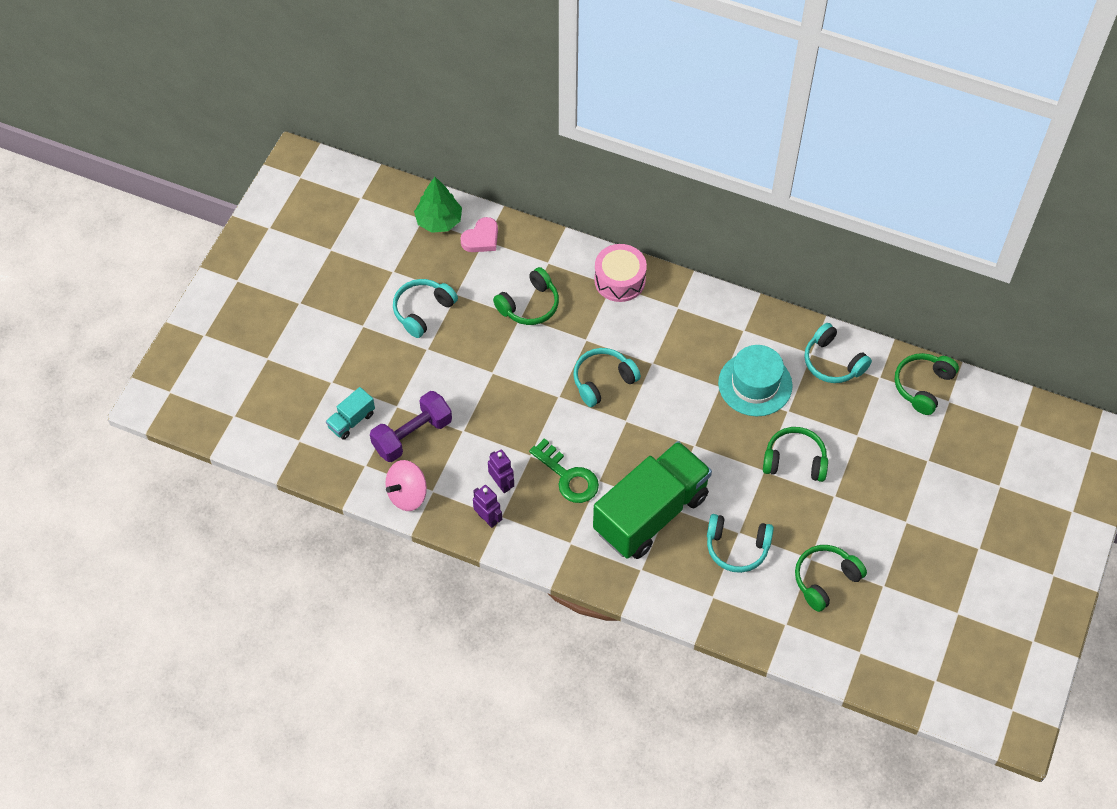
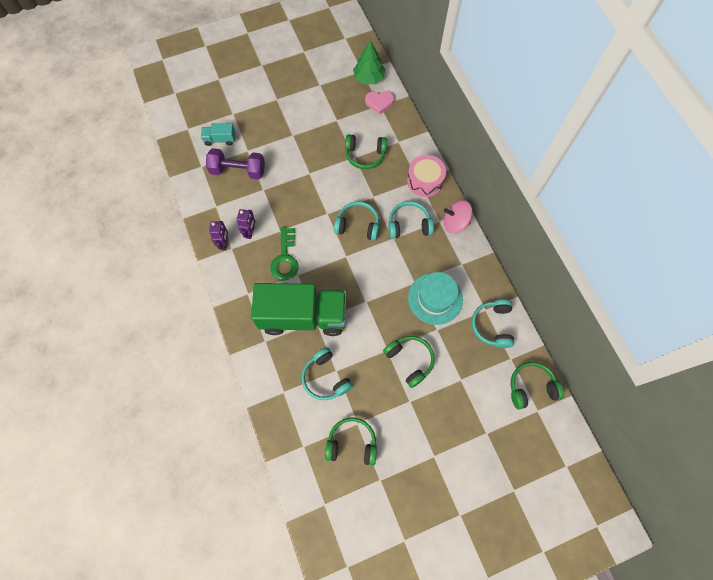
camera: 45 degrees right, 10 degrees up
pink spinning top [385,460,427,511] -> pink spinning top moved to [444,200,472,234]
turquoise headphones [393,279,458,338] -> turquoise headphones moved to [389,201,434,239]

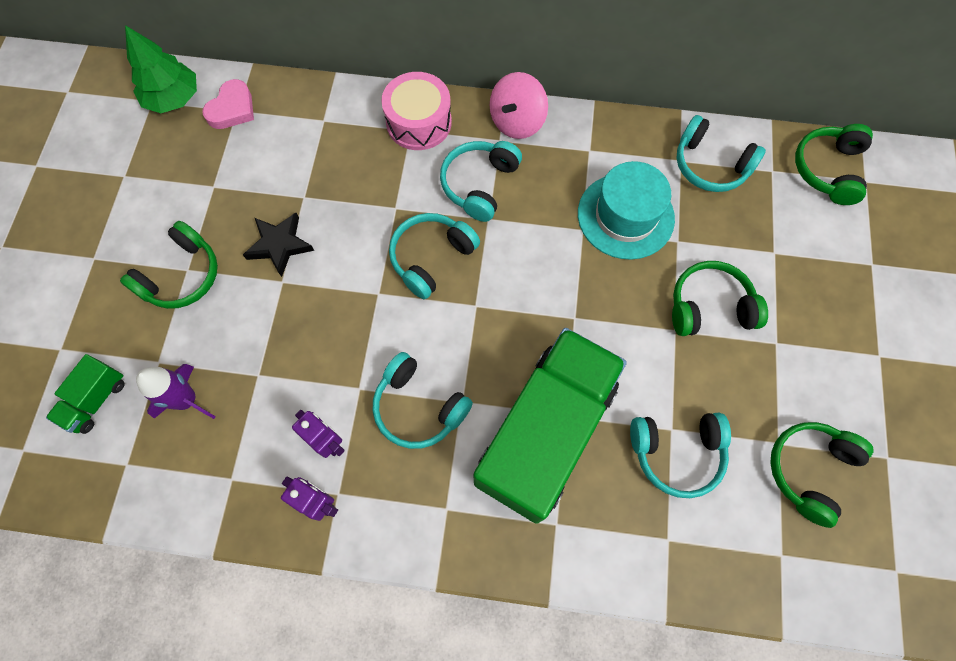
camera: 60 degrees left, 0 degrees up
turquoise truck [201,123,235,146] -> green truck [46,354,125,434]
purple dumbbell [206,148,265,180] -> purple rocket [136,364,216,419]
green key [270,227,298,281] -> turquoise headphones [373,352,473,449]
green headphones [345,134,387,169] -> green headphones moved to [120,221,218,309]
none -> black star [243,213,314,277]

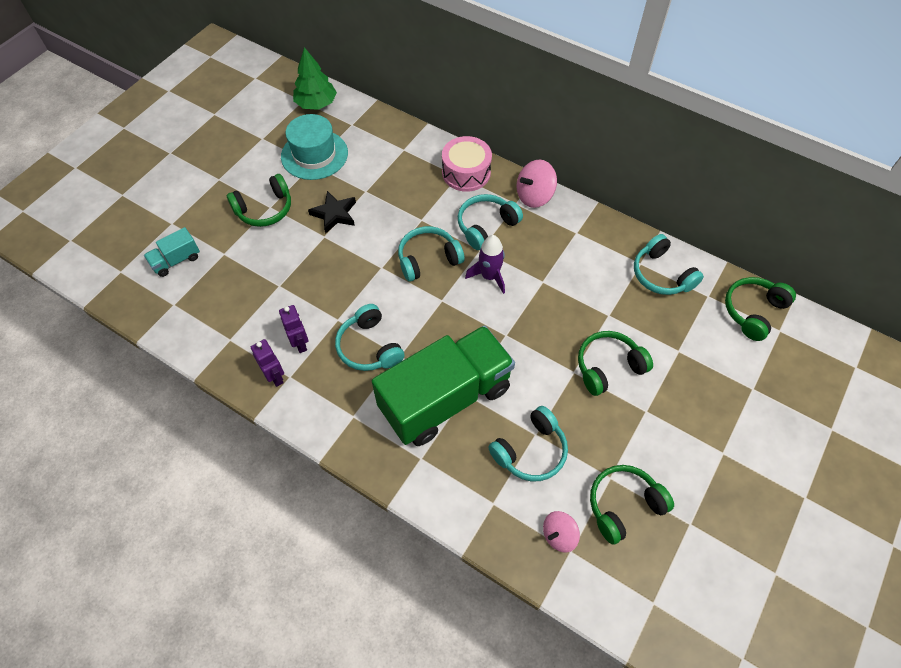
camera: 25 degrees right, 10 degrees down
green truck [46,354,125,434] -> turquoise truck [144,227,200,277]
purple rocket [136,364,216,419] -> purple rocket moved to [465,235,505,294]
pink heart [202,79,254,129] -> none
turquoise hat [578,161,675,260] -> turquoise hat moved to [281,114,348,180]
turquoise headphones [630,413,731,498] -> turquoise headphones turned 60 degrees counterclockwise [488,406,568,481]
green headphones [672,261,768,336] -> green headphones turned 45 degrees counterclockwise [578,331,653,396]
none -> pink spinning top [543,511,580,552]

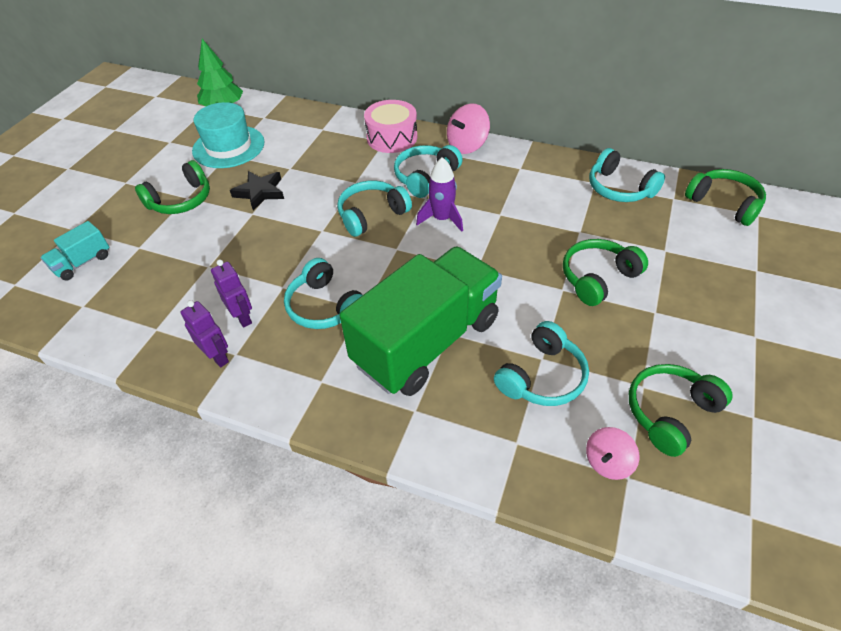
camera: 10 degrees left, 10 degrees down
green headphones [725,277,796,341] -> green headphones turned 105 degrees clockwise [685,169,766,226]

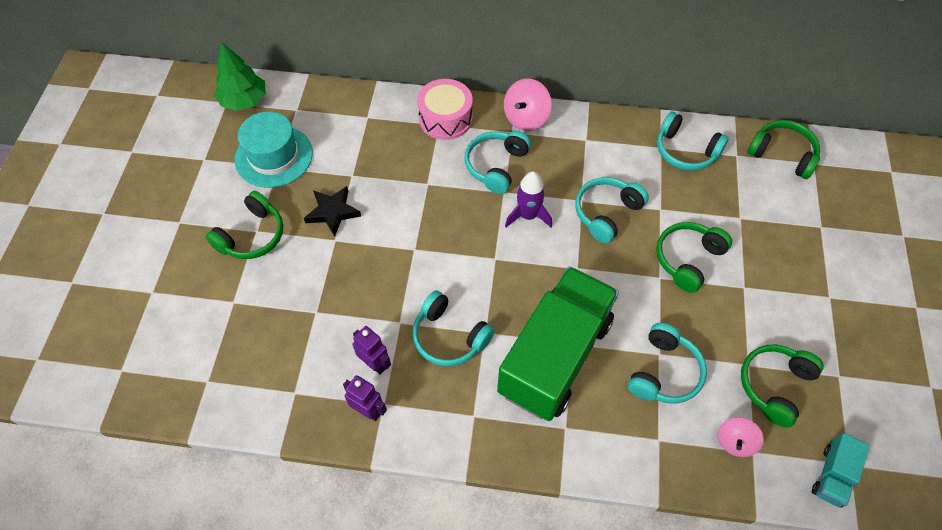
camera: 15 degrees left, 10 degrees up
turquoise truck [40,221,110,280] -> turquoise truck moved to [812,433,870,508]
turquoise headphones [337,181,412,237] -> turquoise headphones moved to [575,177,649,244]

